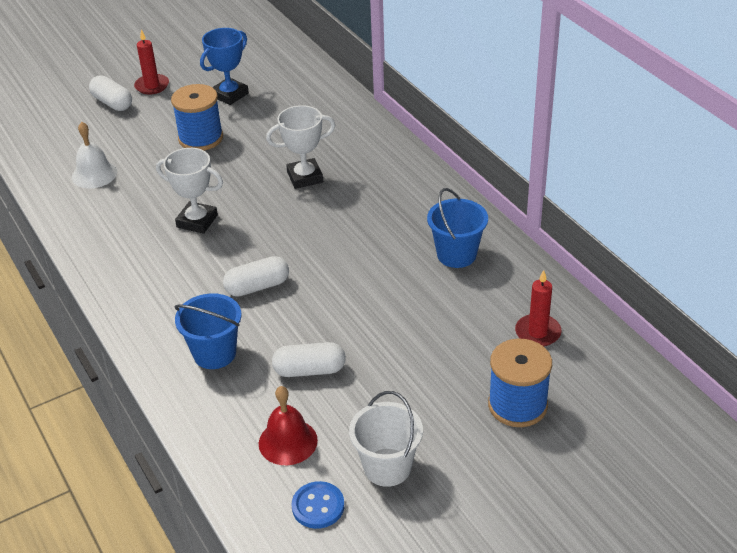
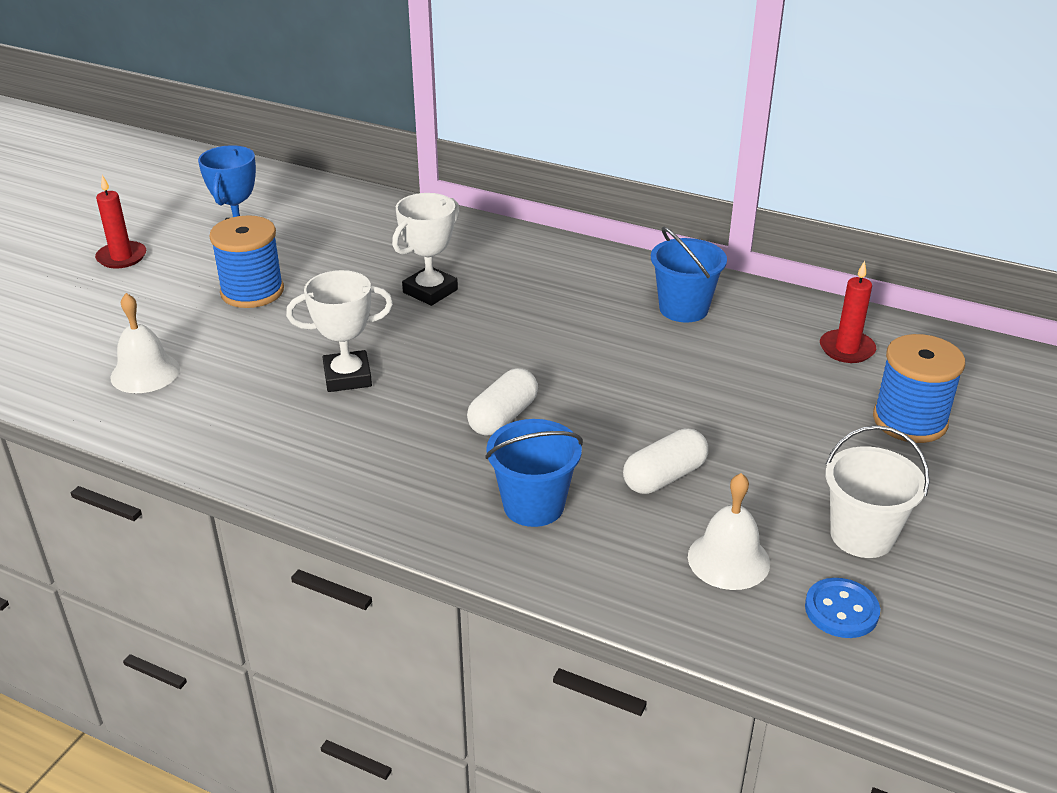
camera: 35 degrees left, 5 degrees down
white capsule [89,75,132,111] -> none
red bell [259,386,318,465] -> white bell [688,473,770,590]

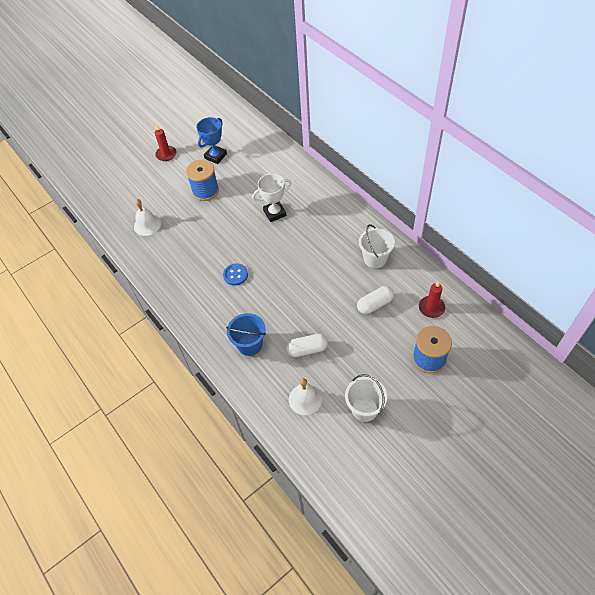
camera: 30 degrees right, 20 degrees up
white trophy [286,270,393,392] -> none
white capsule [467,368,538,436] -> white capsule moved to [357,286,394,314]
blue bucket [651,226,727,323] -> white bucket [359,225,395,268]
blue button [805,578,880,638] -> blue button moved to [223,263,248,286]

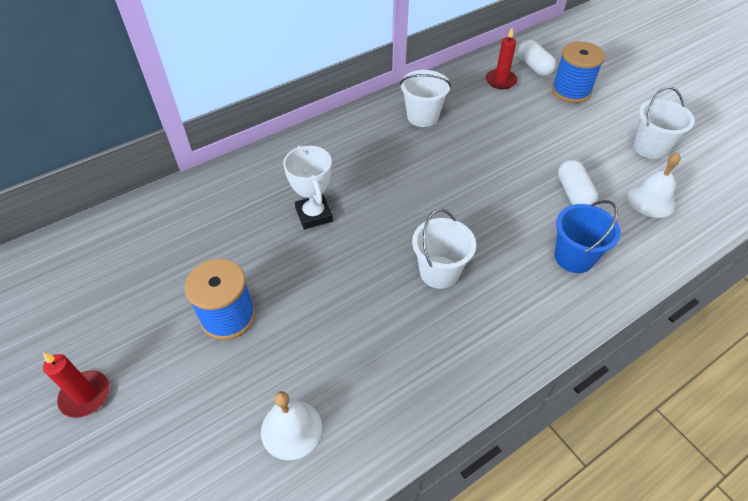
camera: 90 degrees left, 5 degrees down
blue trophy [196,117,227,164] -> none
blue button [223,263,248,286] -> white bucket [412,209,476,289]
white capsule [357,286,394,314] -> white capsule moved to [518,40,556,76]

